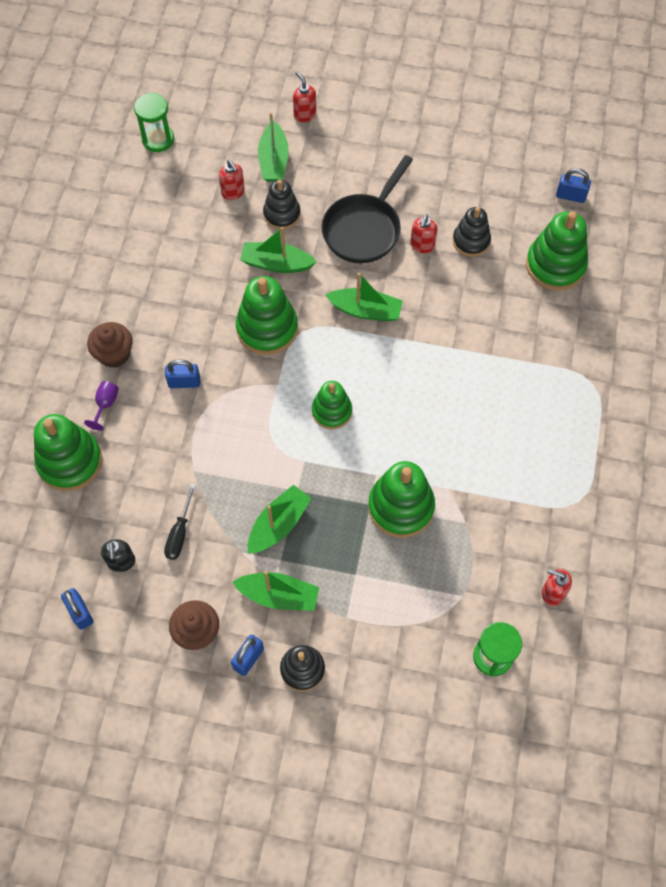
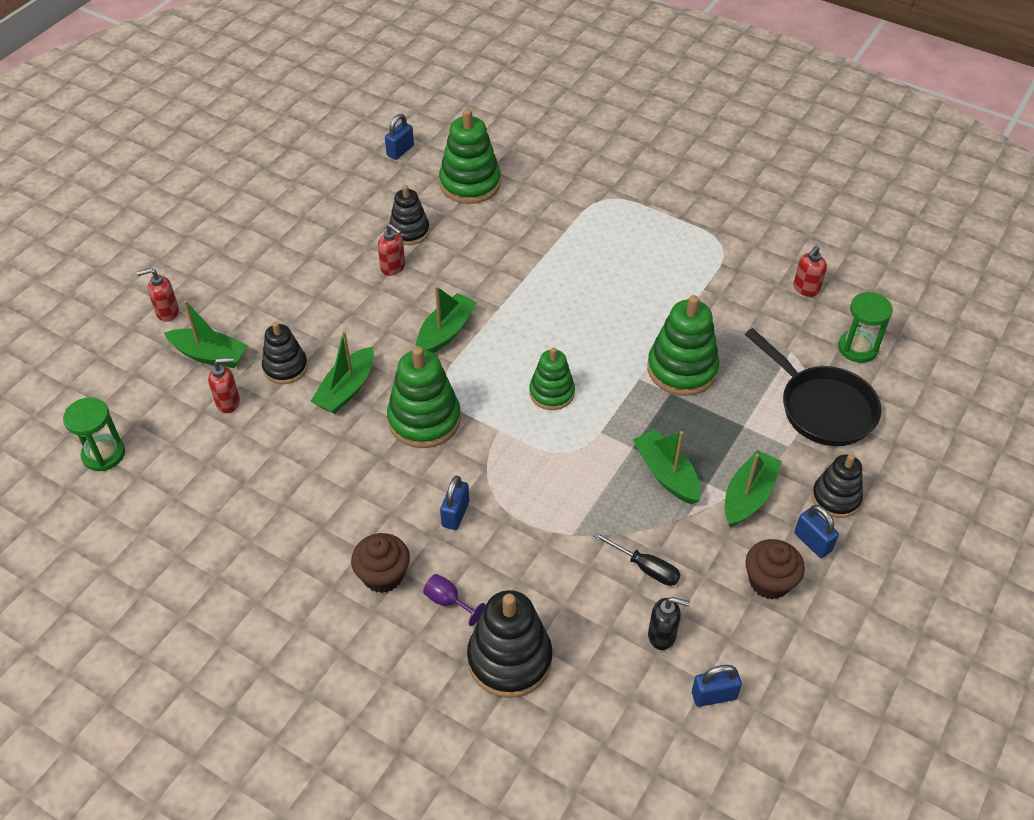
camera: 70 degrees left, 15 degrees down
green stacking toy [34,414,102,491] -> black stacking toy [467,590,552,698]
black pan [321,155,413,263] -> black pan moved to [745,328,881,446]

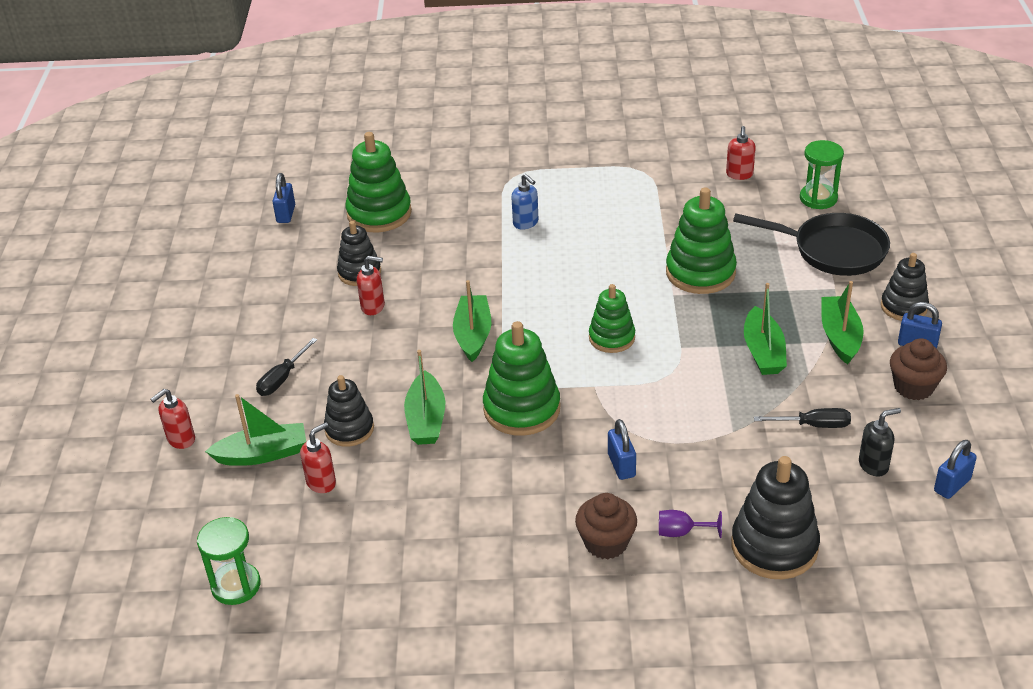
camera: 30 degrees left, 10 degrees down
green boat [633,429,701,504] -> green boat turned 120 degrees counterclockwise [744,283,787,375]
none -> black screwdriver [256,338,317,396]
none -> blue soap dispenser [511,174,539,229]

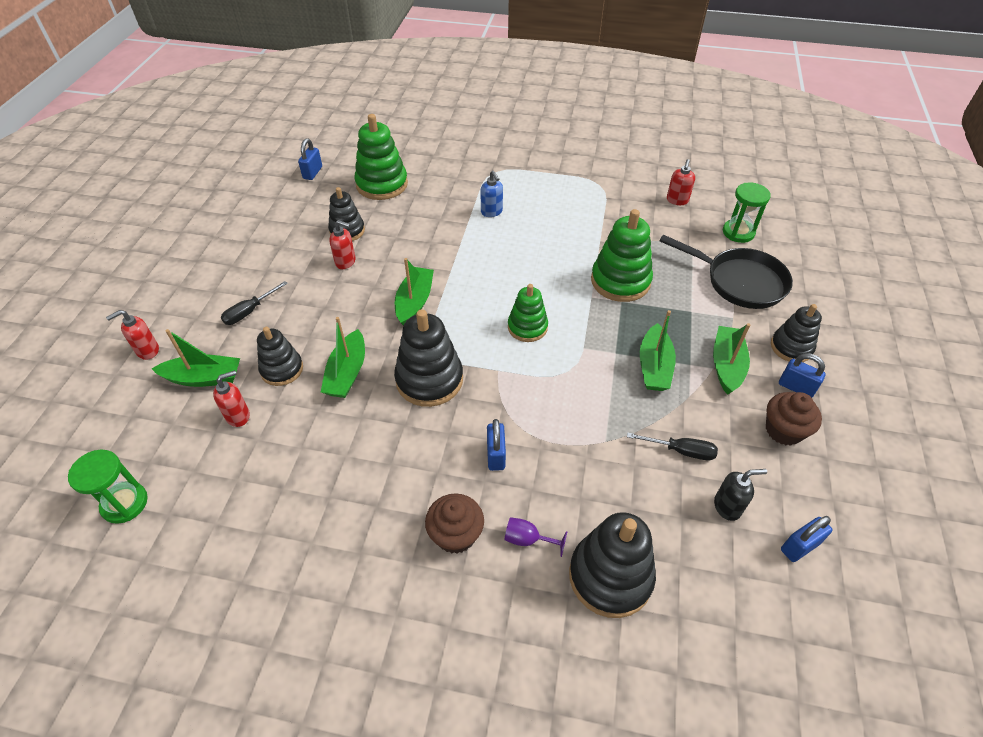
camera: 10 degrees right, 10 degrees up
green stacking toy [483,321,560,436] -> black stacking toy [394,309,463,407]

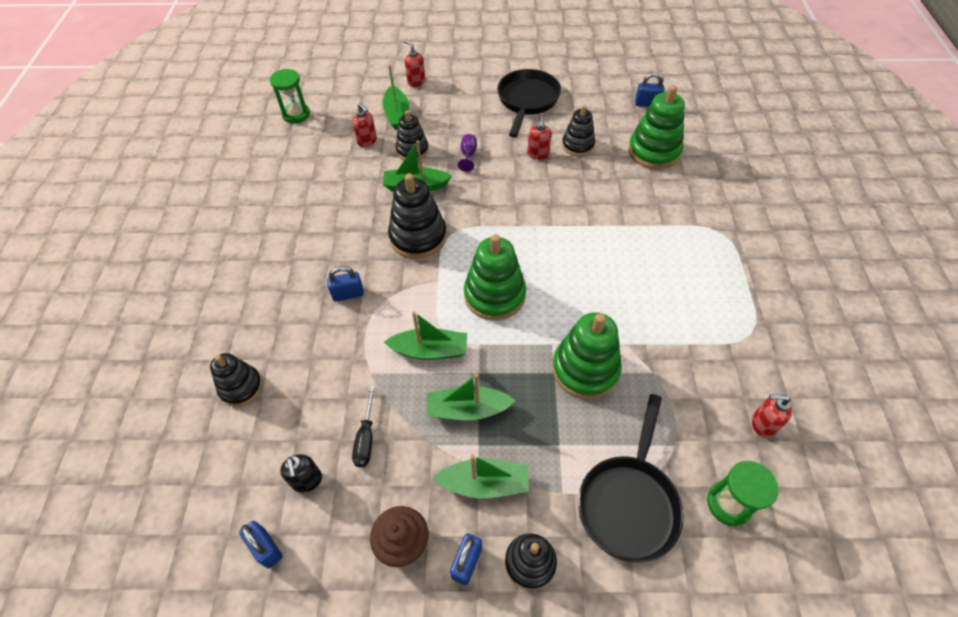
camera: 80 degrees right, 5 degrees up
black screwdriver [221,281,288,325] -> none
green boat [395,258,434,326] -> green boat moved to [384,311,467,360]
brown cupcake [425,493,484,554] -> none
blue soap dispenser [480,171,503,217] -> none
purple goblet [505,517,568,557] -> purple goblet moved to [458,134,477,172]
green stacking toy [508,284,548,342] -> green stacking toy [464,234,526,321], size x1.58
black stacking toy [569,512,656,618] -> black stacking toy [210,353,263,407], size x0.63
none -> black pan [497,69,561,138]

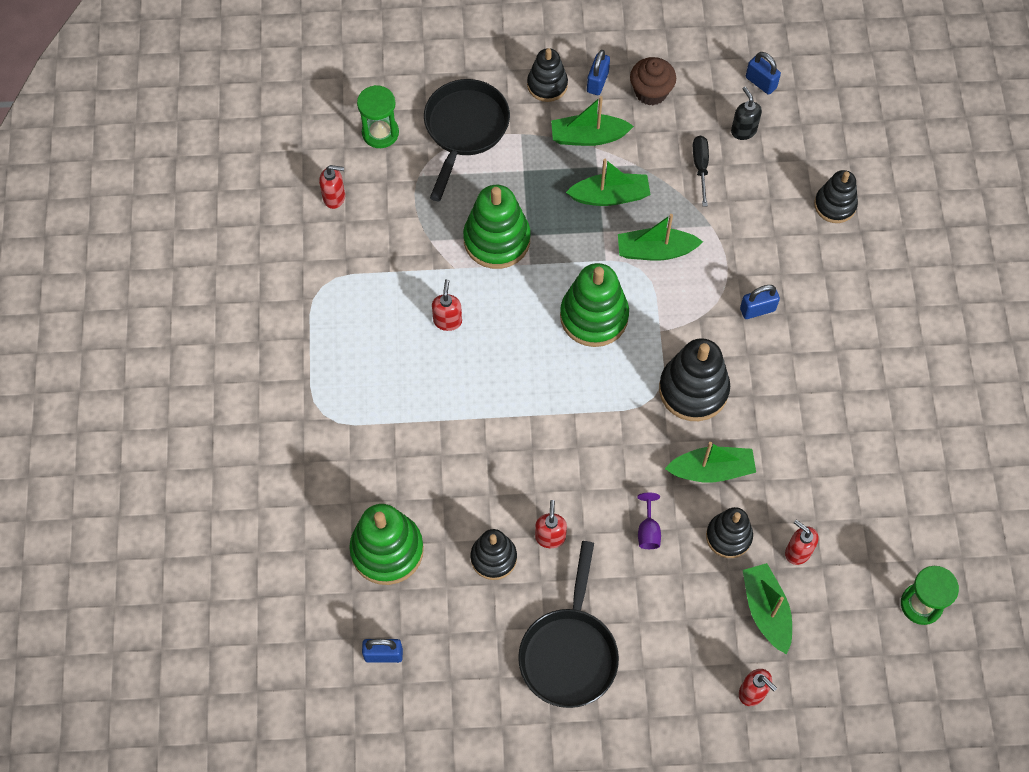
camera: 175 degrees right, 10 degrees up
none -> red soap dispenser [432,279,462,331]

